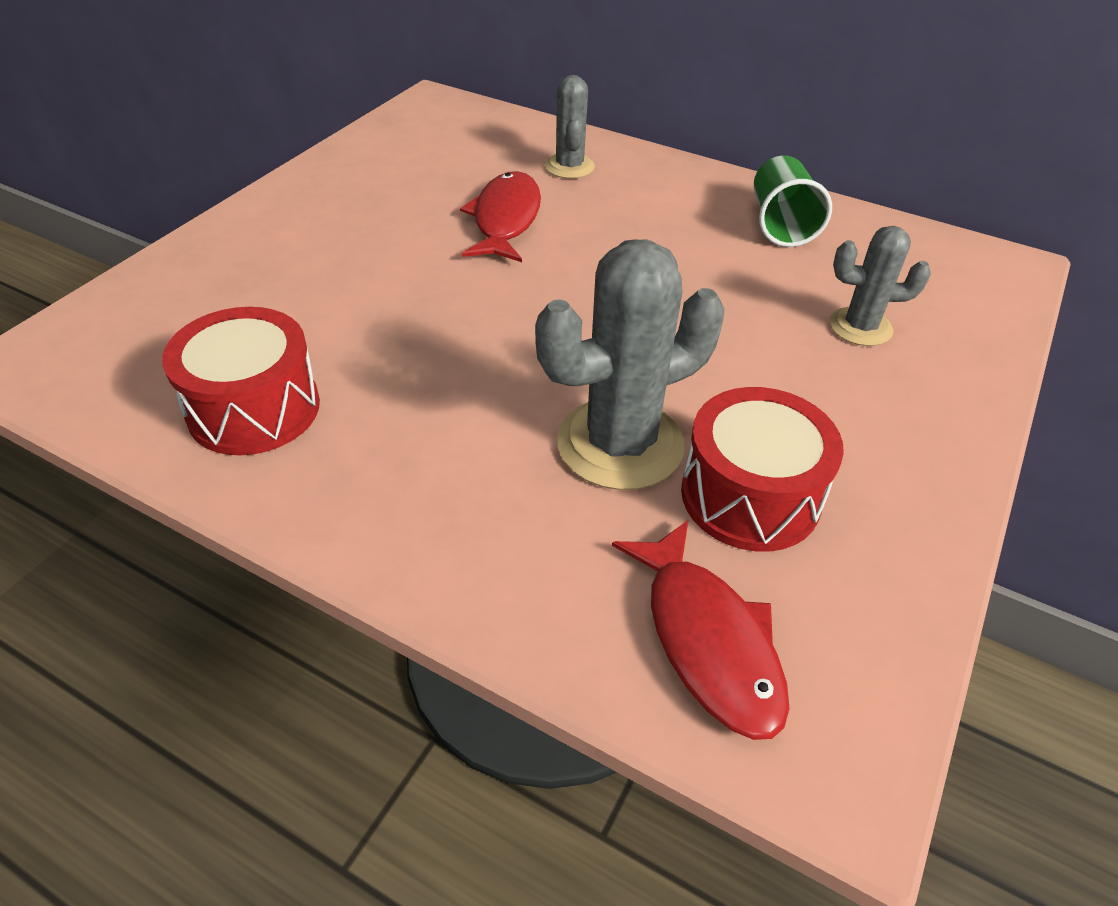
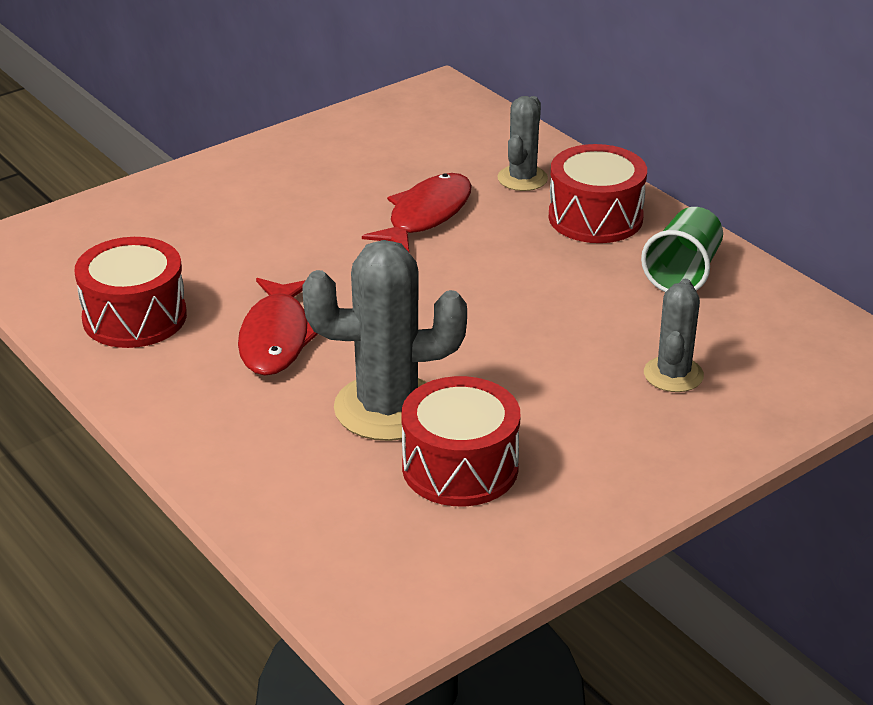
camera: 25 degrees right, 10 degrees down
red fish [612,520,790,740] -> red fish moved to [238,278,318,376]
grey cactus [830,226,931,346] -> grey cactus turned 75 degrees clockwise [644,279,704,392]
none -> red drum [549,144,647,243]

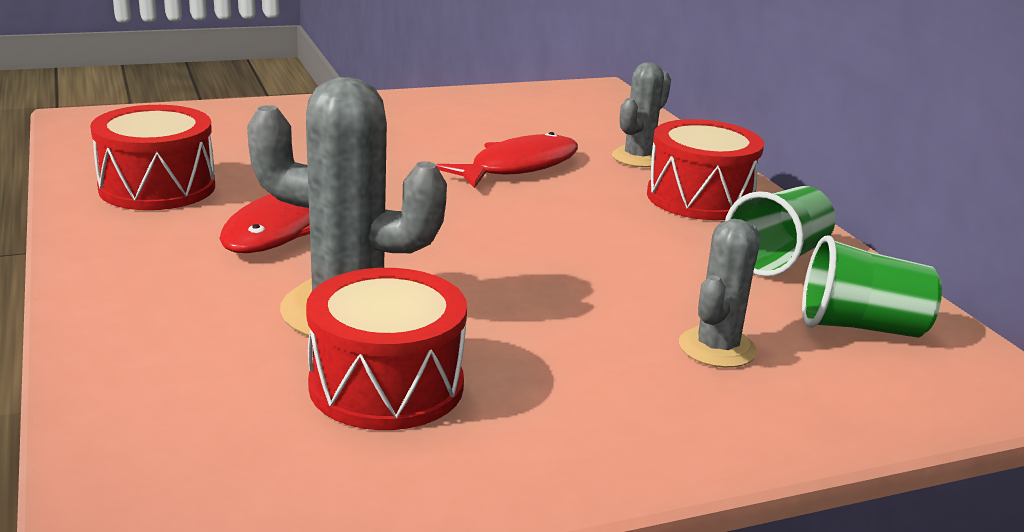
camera: 15 degrees right, 10 degrees down
none -> green cup [802,235,942,338]

